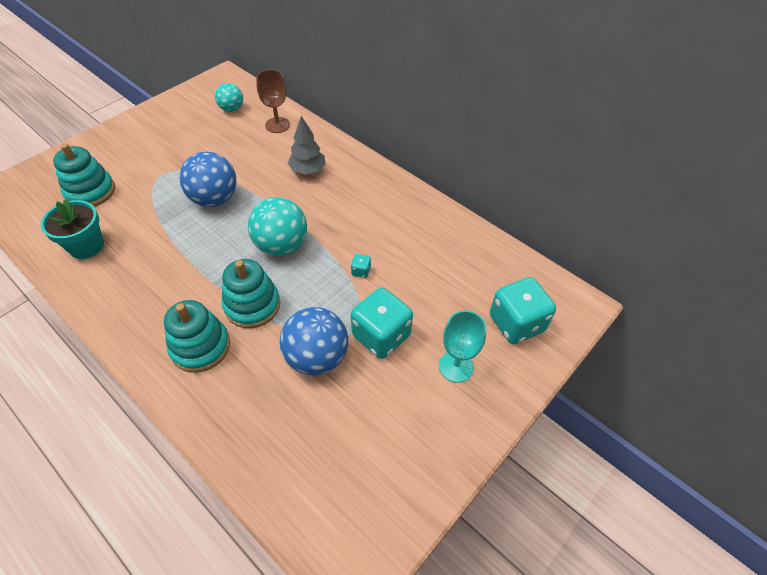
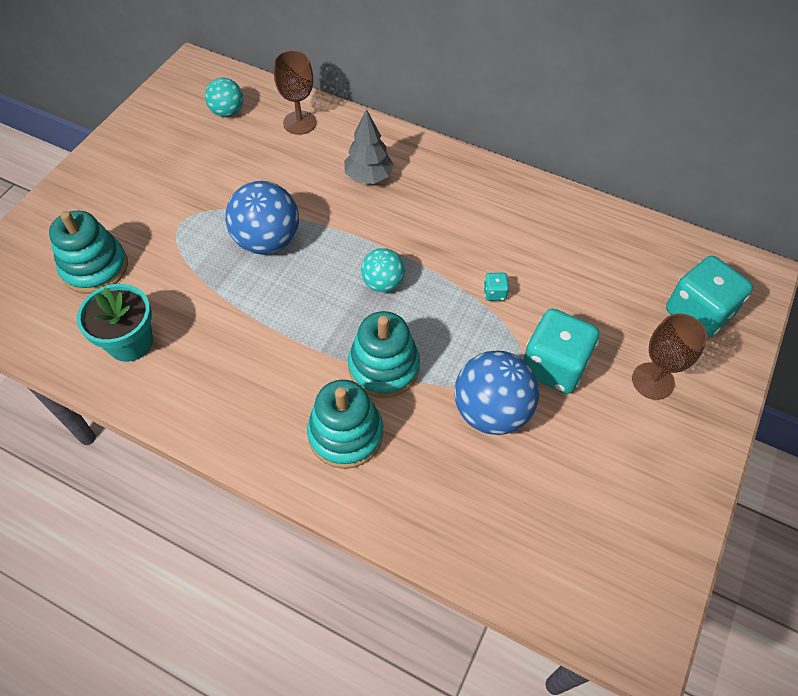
camera: 15 degrees left, 5 degrees up
turquoise ball [248,197,307,256] -> turquoise ball [361,248,405,293], size x0.60
turquoise goblet [439,310,486,383] -> brown goblet [632,314,707,400]

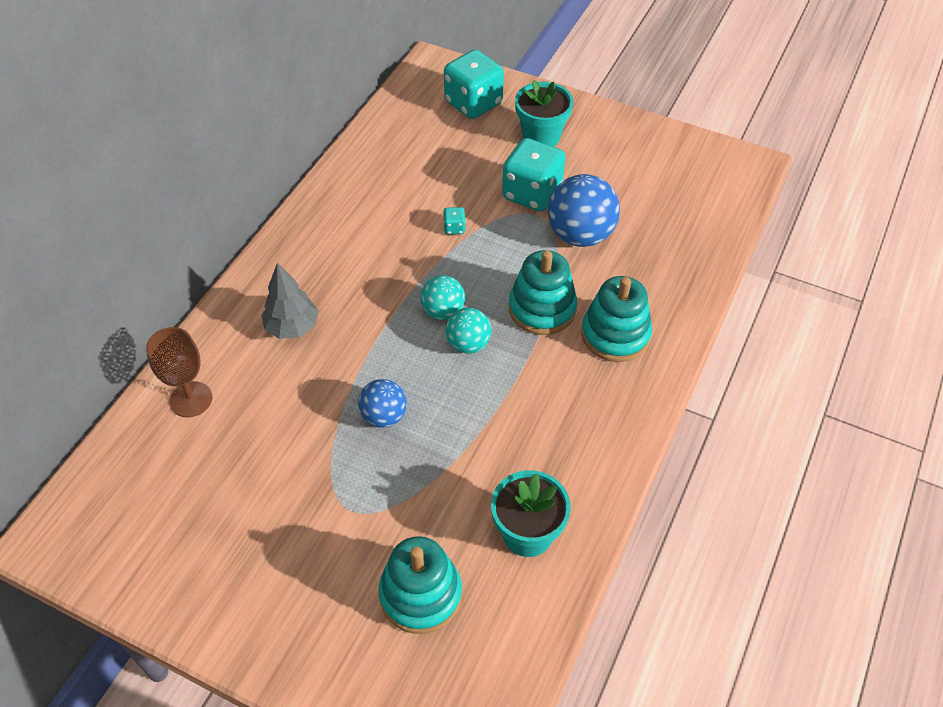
camera: 90 degrees left, 5 degrees down
turquoise ball [205,78,243,117] -> turquoise ball moved to [446,308,491,354]
blue ball [225,181,299,255] -> blue ball [358,379,407,428], size x0.60
brown goblet [632,314,707,400] -> turquoise flower pot [515,80,573,147]

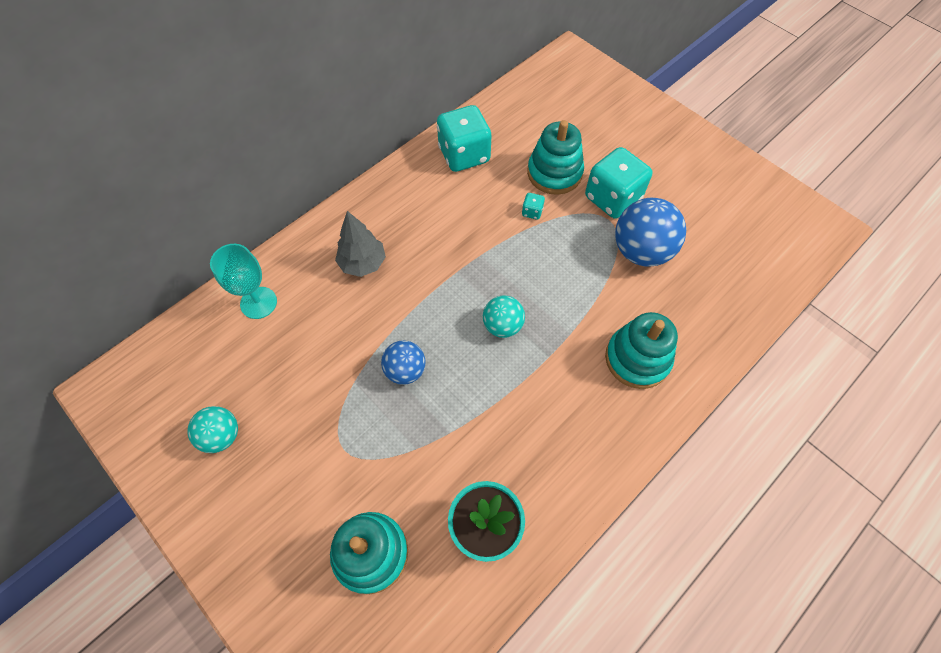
camera: 20 degrees right, 10 degrees up
brown goblet [146,327,212,417] -> turquoise goblet [210,244,277,319]
turquoise ball [420,275,465,320] -> turquoise ball moved to [187,406,238,453]
turquoise dice [444,50,504,119] -> turquoise dice moved to [437,105,492,172]
turquoise stacking toy [509,250,577,335] -> turquoise stacking toy moved to [527,120,584,195]
turquoise flower pot [515,80,573,147] -> none

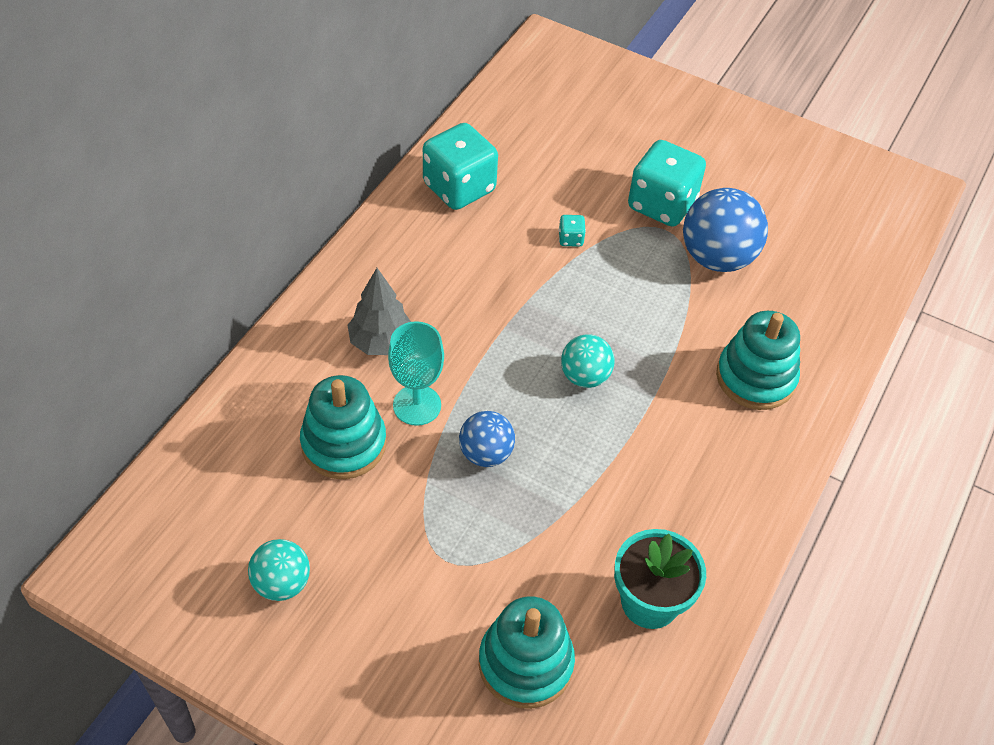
camera: 20 degrees left, 10 degrees down
turquoise goblet [210,244,277,319] -> turquoise goblet moved to [388,321,444,426]
turquoise stacking toy [527,120,584,195] -> turquoise stacking toy moved to [300,375,387,479]

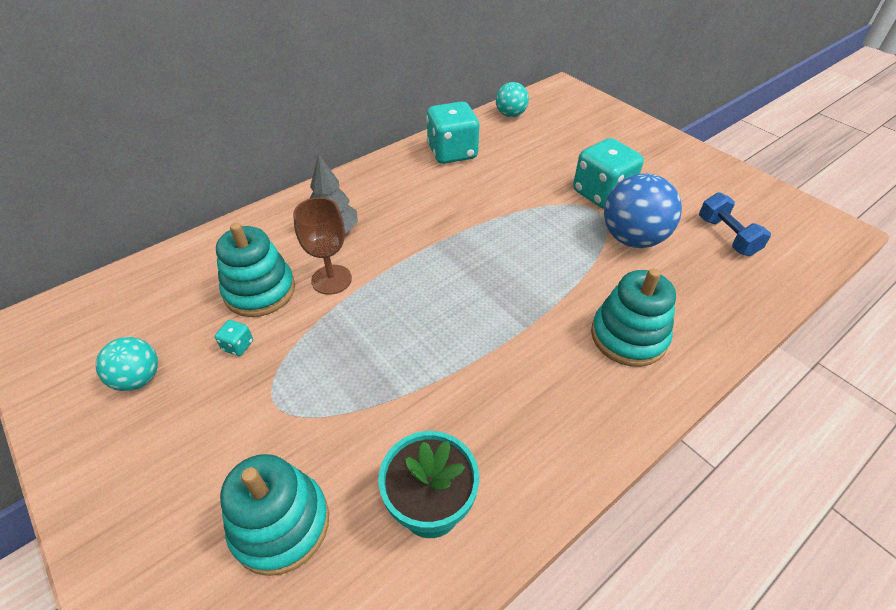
camera: 25 degrees right, 5 degrees down
turquoise goblet [388,321,444,426] -> brown goblet [293,197,352,295]
blue ball [459,411,515,467] -> none
turquoise dice [559,215,586,247] -> turquoise dice moved to [215,320,253,356]
turquoise ball [561,334,615,388] -> turquoise ball moved to [496,82,529,117]
none -> blue dumbbell [699,192,771,256]

